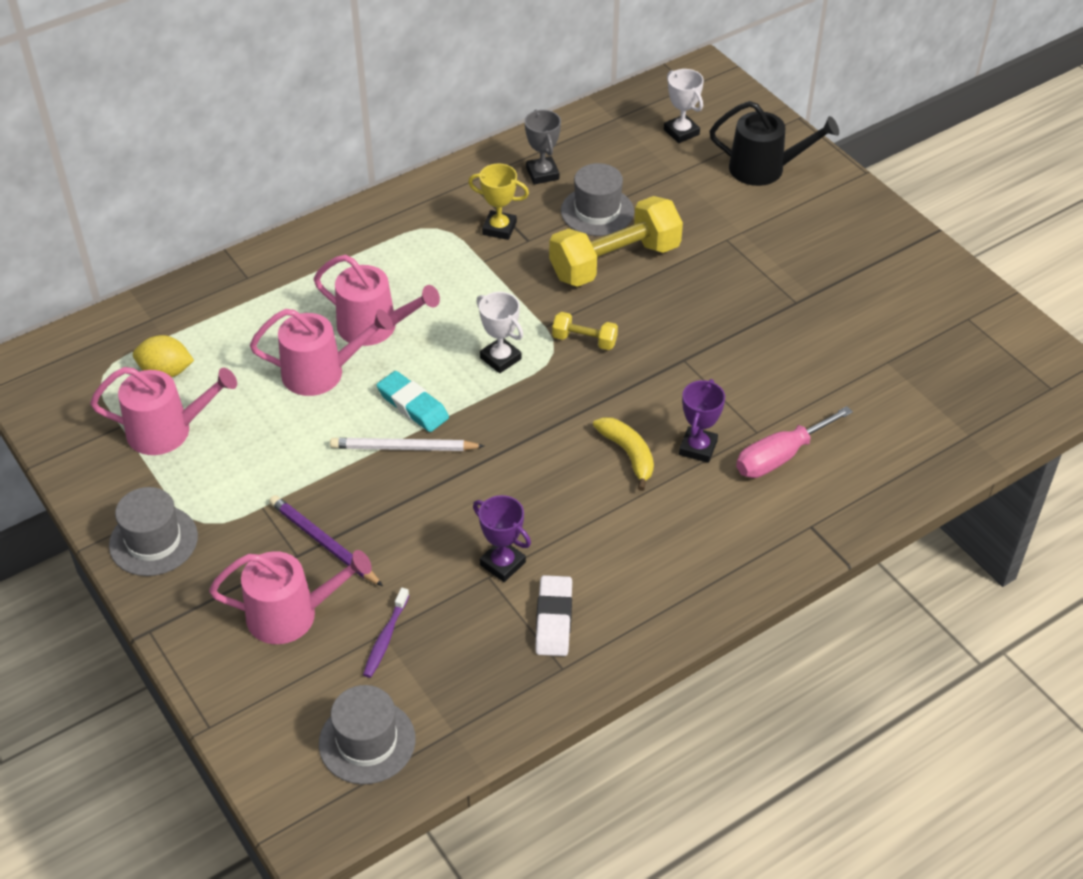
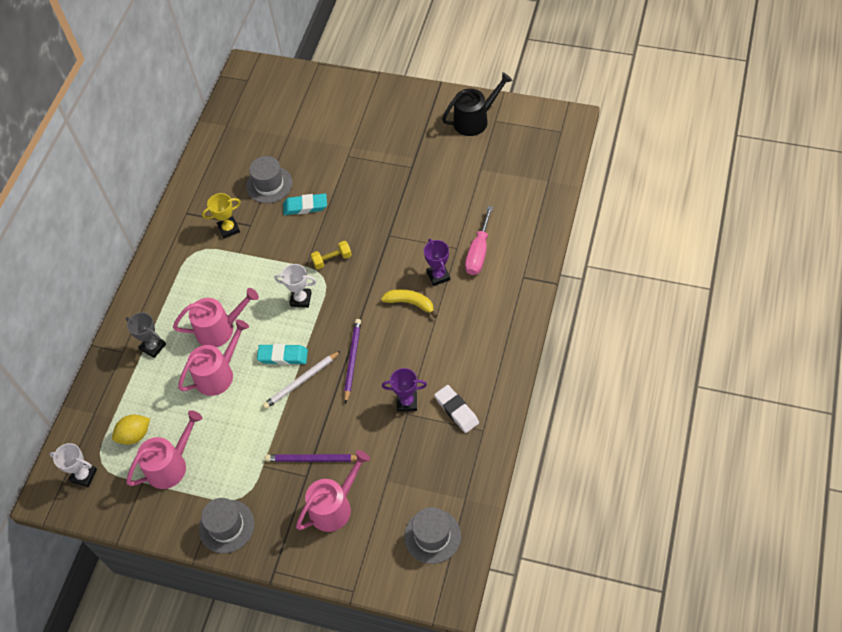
camera: 35 degrees left, 10 degrees up
purple toothbrush [363,588,409,678] -> none
grey trophy [525,110,561,184] -> grey trophy moved to [126,312,166,358]
yellow dumbbell [549,196,683,287] -> turquoise eraser [283,193,327,215]
white trophy [664,69,704,143] -> white trophy moved to [49,443,97,487]
black watering can [709,101,839,186] -> black watering can moved to [442,72,513,136]
none -> purple pencil [344,319,361,404]

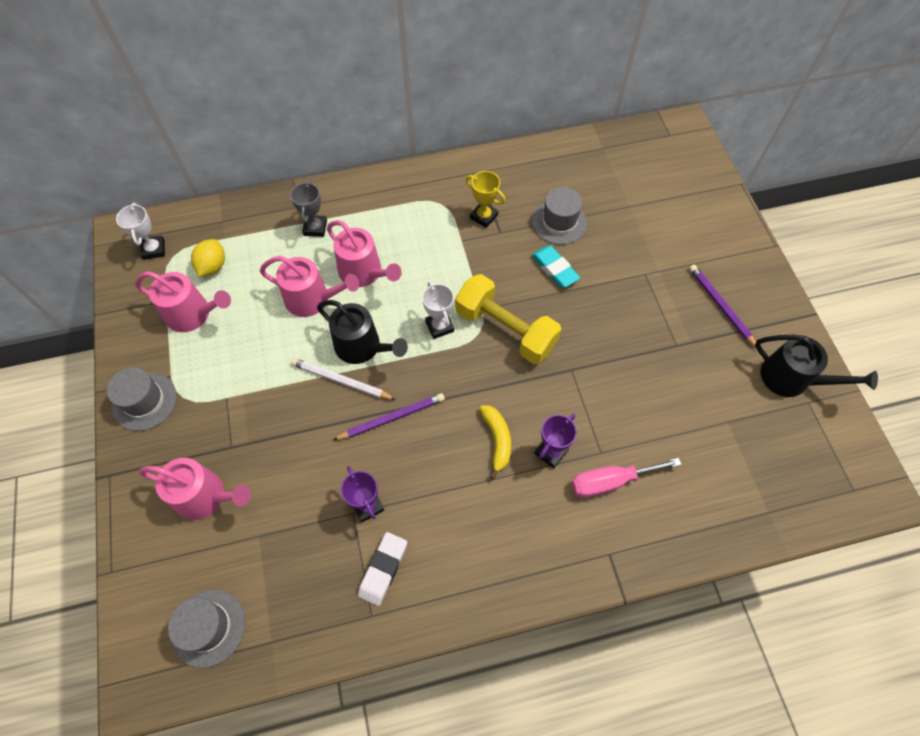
camera: 55 degrees right, 5 degrees up
yellow lemon [112,414,150,445] -> yellow lemon turned 75 degrees clockwise [191,239,225,277]
turquoise eraser [257,344,308,365] -> black watering can [317,300,408,364]
purple pencil [265,454,357,462] -> purple pencil moved to [689,265,756,348]
yellow dumbbell [311,241,352,269] -> yellow dumbbell [455,274,562,364], size x2.16

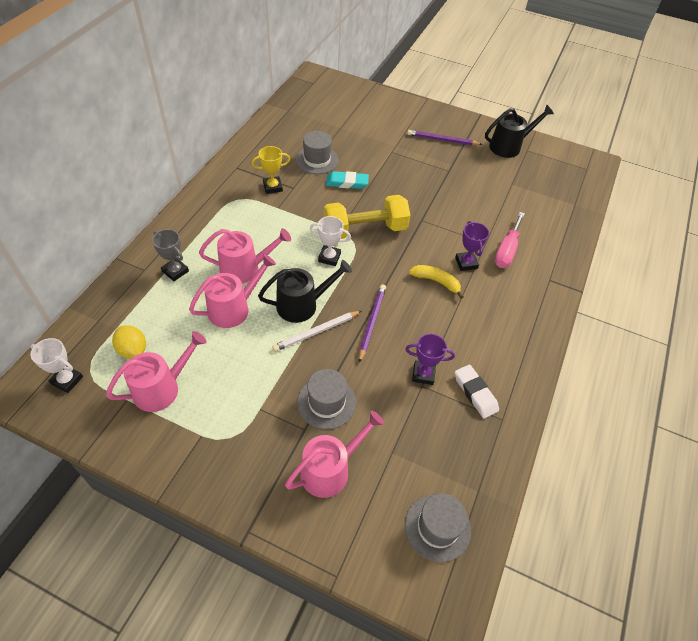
camera: 55 degrees left, 10 degrees down
grey hat [107,367,177,431] -> grey hat moved to [297,369,356,429]

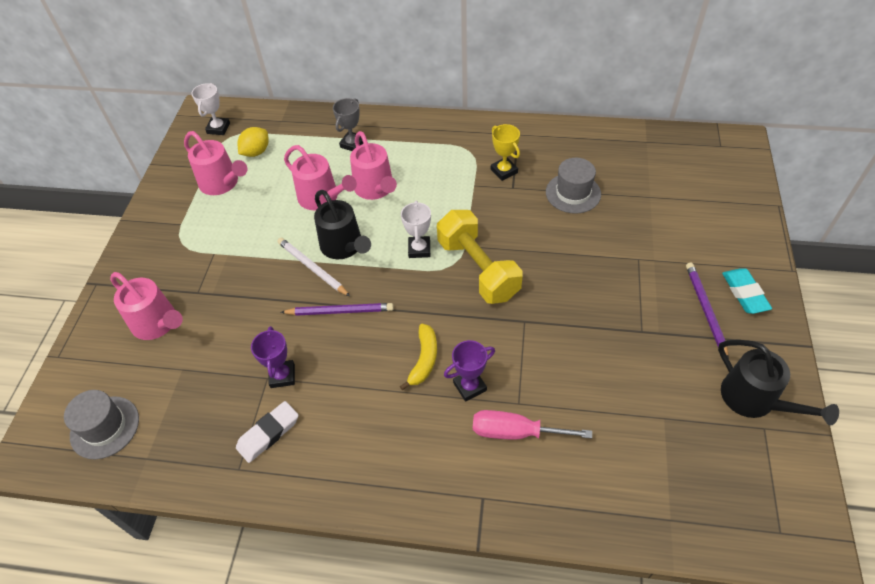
camera: 80 degrees right, 0 degrees up
grey hat [297,369,356,429] -> none
turquoise eraser [326,171,369,189] -> turquoise eraser moved to [722,268,772,314]

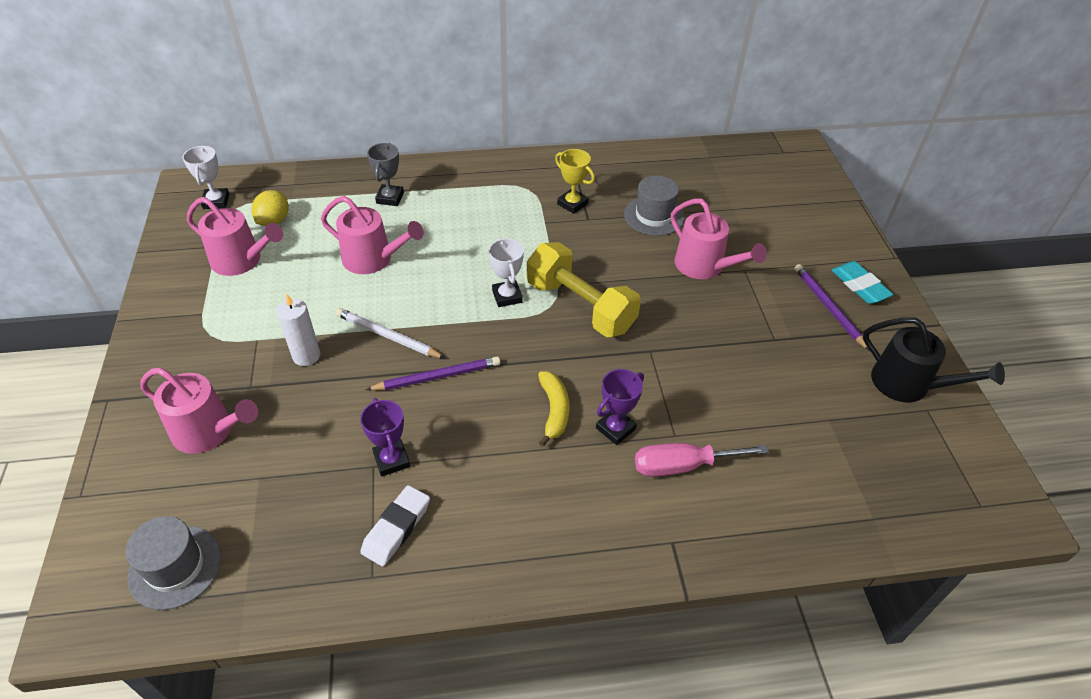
camera: 20 degrees left, 5 degrees down
black watering can [314,190,371,259] -> none
pink watering can [350,131,397,200] -> pink watering can moved to [671,199,767,279]
none -> white candle [277,293,320,366]

